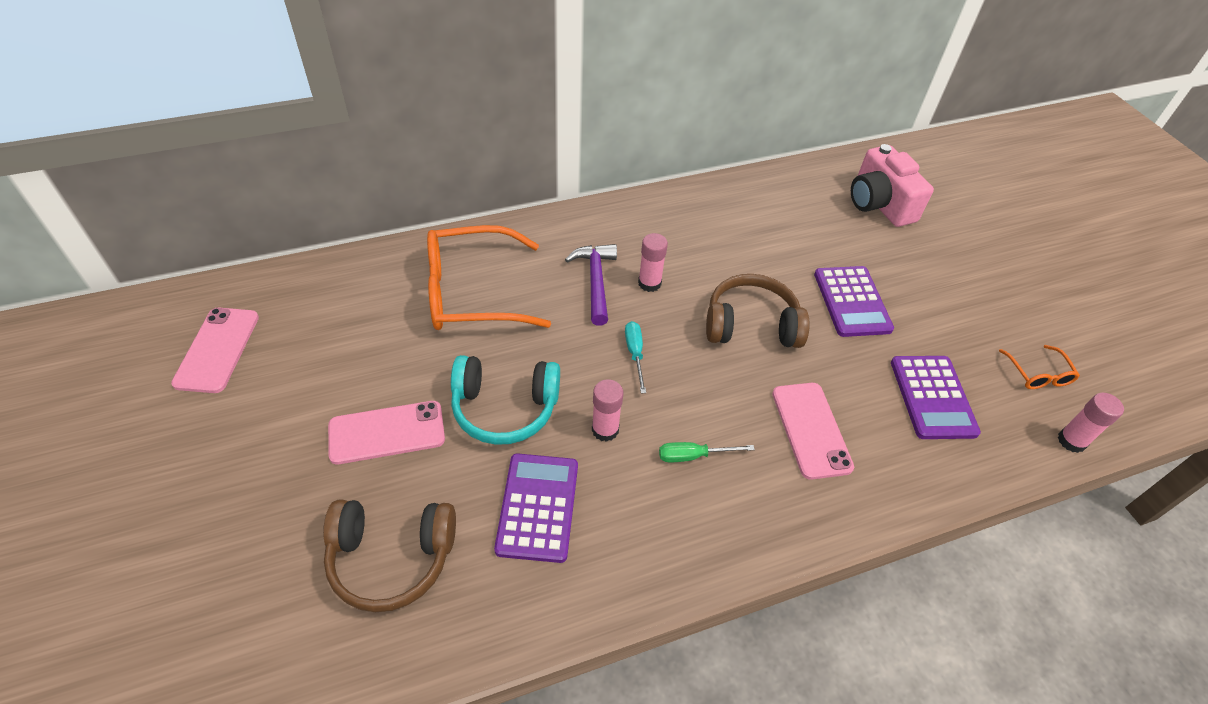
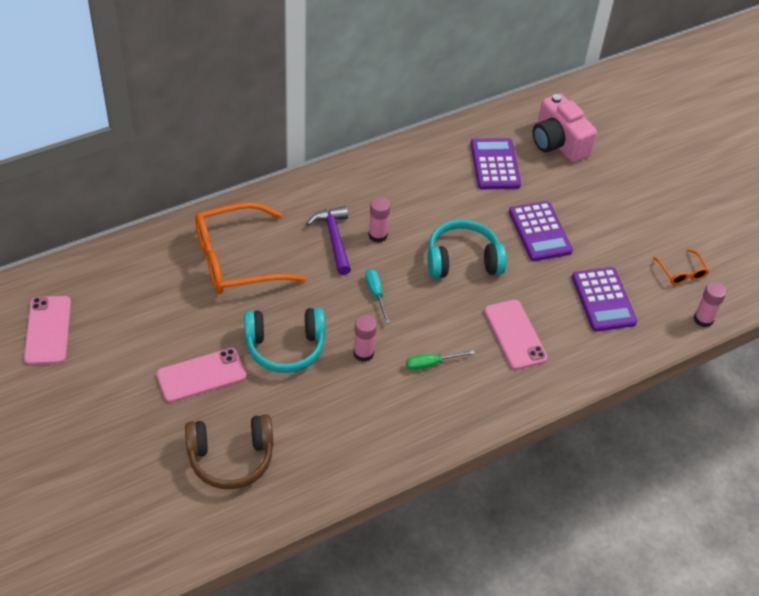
camera: 10 degrees left, 0 degrees up
purple calculator [494,453,578,563] -> purple calculator moved to [470,138,521,189]
brown headphones [706,274,810,348] -> turquoise headphones [428,219,507,278]

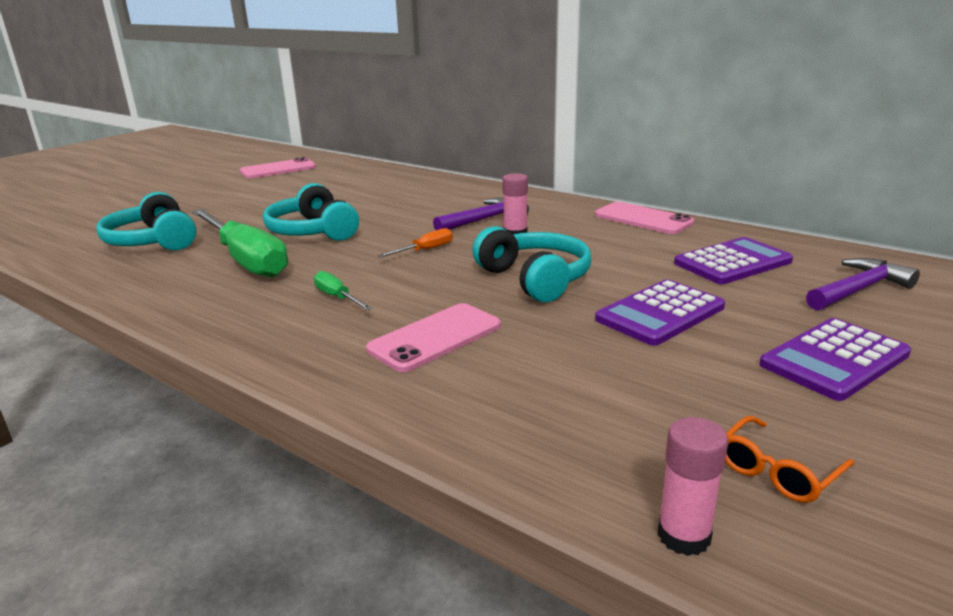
camera: 70 degrees right, 25 degrees down
pink phone [156,348,246,402] -> pink phone moved to [595,202,694,234]
brown headphones [185,414,273,489] -> turquoise headphones [97,192,196,251]
orange glasses [195,202,307,294] -> none
pink glue stick [354,315,377,362] -> none
turquoise screwdriver [365,269,390,323] -> orange screwdriver [378,228,453,258]
pink camera [533,93,597,162] -> purple hammer [806,258,920,310]
purple calculator [572,267,637,331] -> purple calculator moved to [760,318,911,401]
none -> green screwdriver [192,209,288,278]

